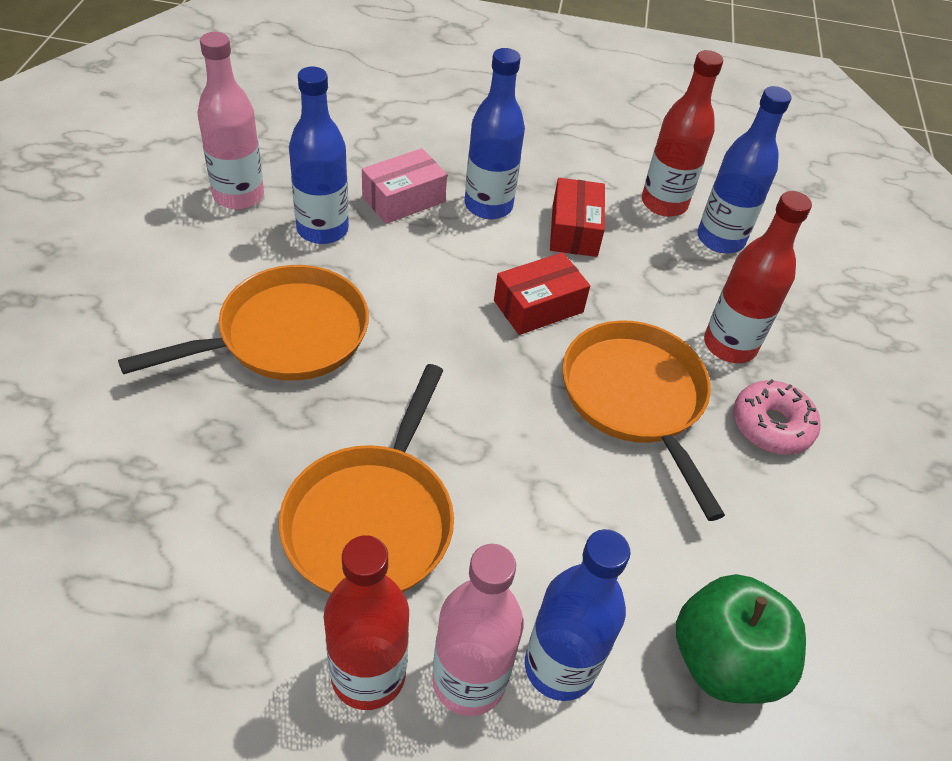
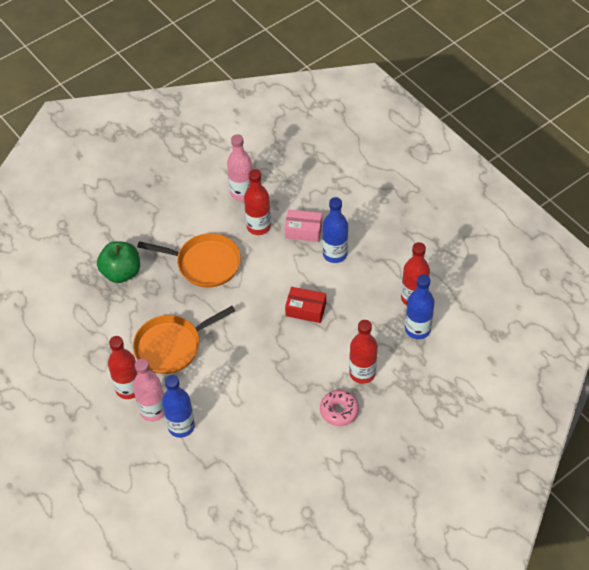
camera: 50 degrees right, 5 degrees up
blue bottle [289,67,349,244] -> red bottle [244,169,271,235]
red box [550,178,605,257] -> none
orange pan [562,320,725,521] -> none
green apple [676,574,806,704] -> green apple moved to [97,241,140,283]

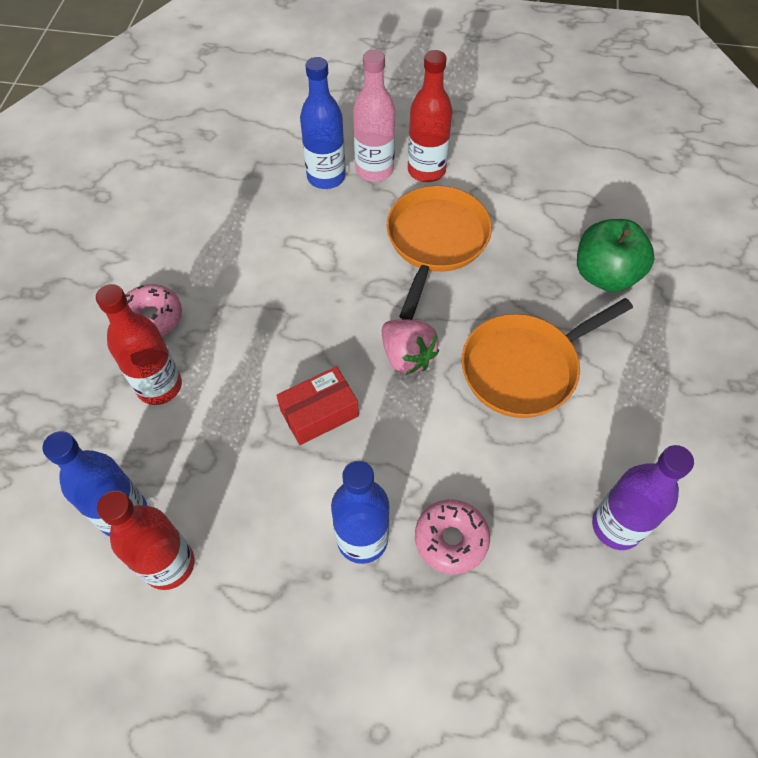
camera: 135 degrees right, 5 degrees up
pink bottle [227,134,252,201] -> purple bottle [592,445,694,550]
red bottle [244,169,271,235] -> none
pink box [285,210,322,242] -> pink donut [415,499,490,574]
none -> pink strawberry [382,319,439,375]

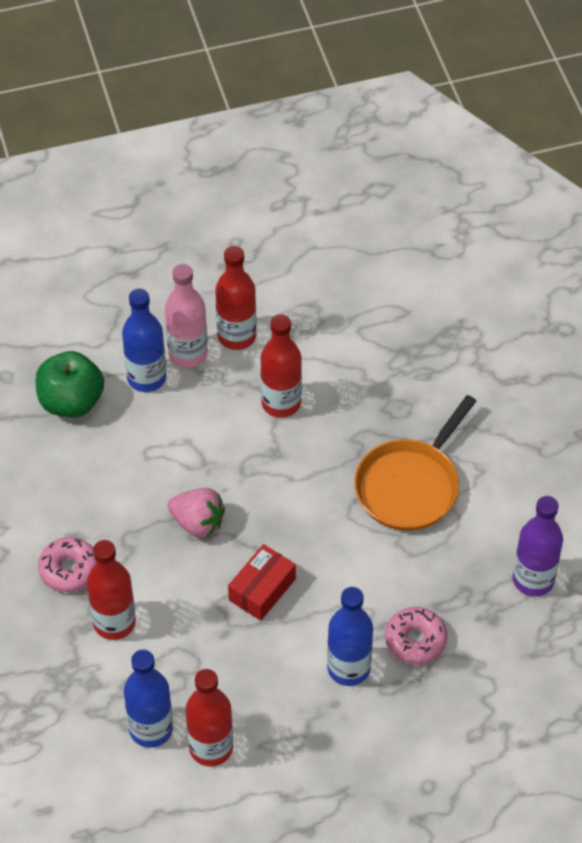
camera: 25 degrees left, 5 degrees down
pink strawberry [382,319,439,375] -> pink strawberry moved to [167,488,225,538]
orange pan [387,186,492,320] -> red bottle [261,314,302,418]
green apple [577,219,654,292] -> green apple moved to [36,351,104,417]

